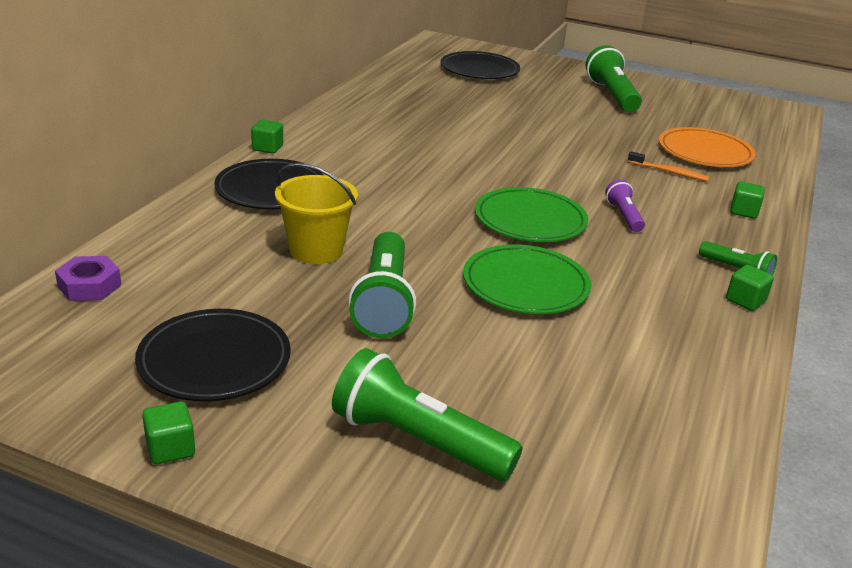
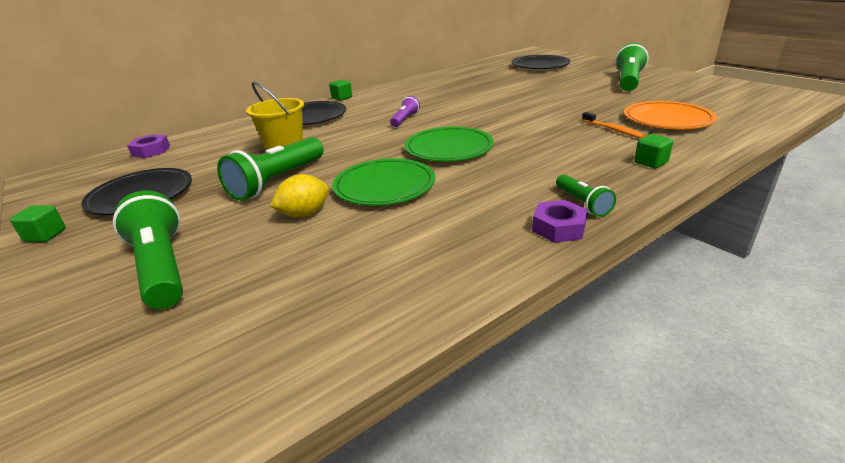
camera: 35 degrees right, 0 degrees up
purple flashlight [605,179,645,232] -> purple flashlight moved to [390,96,420,127]
green cube [726,265,774,311] -> purple nut [532,200,588,243]
none -> yellow lemon [270,174,329,217]

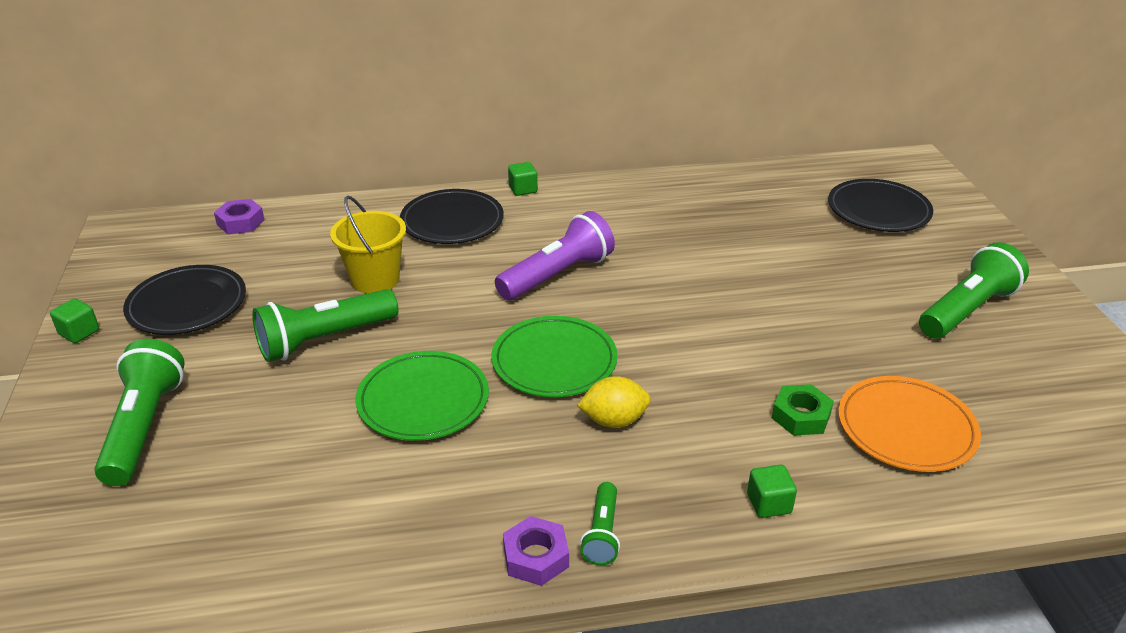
camera: 25 degrees right, 5 degrees up
yellow lemon [270,174,329,217] -> yellow lemon moved to [577,376,651,428]
purple flashlight [390,96,420,127] -> purple flashlight [495,211,615,300], size x1.87
orange toothbrush [582,112,645,138] -> green nut [772,384,834,436]

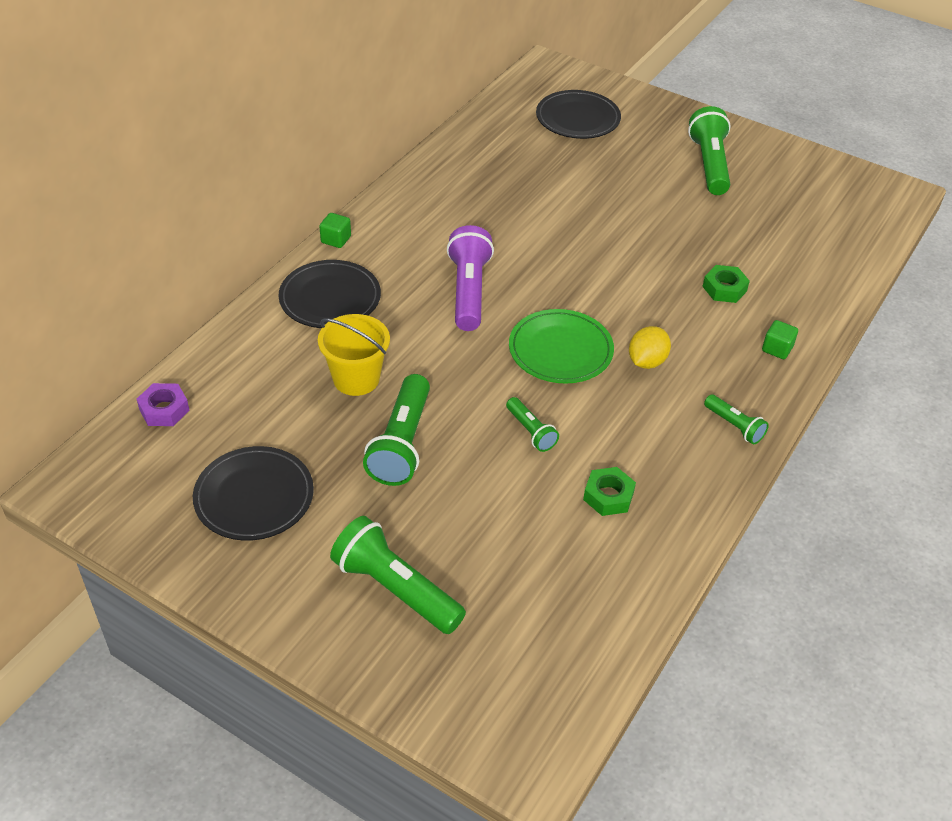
camera: 50 degrees left, 10 degrees up
green cube [50,298,99,343] -> none
green plate [356,351,489,441] -> green flashlight [506,397,559,452]
purple nut [503,516,569,586] -> none
orange plate [838,376,981,472] -> none
none -> green nut [583,467,636,516]

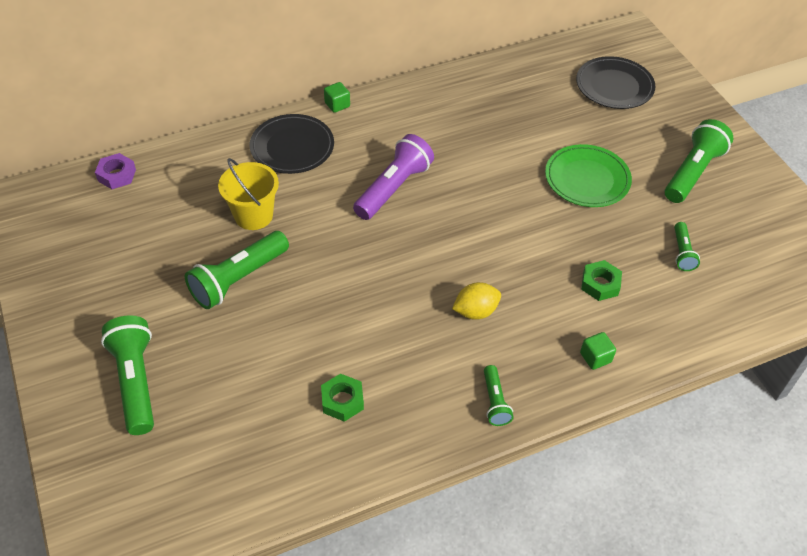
camera: 35 degrees right, 5 degrees up
black plate [193,446,314,541] -> none
green flashlight [506,397,559,452] -> green flashlight moved to [674,222,700,271]
green plate [509,309,614,384] -> green plate moved to [545,144,632,207]

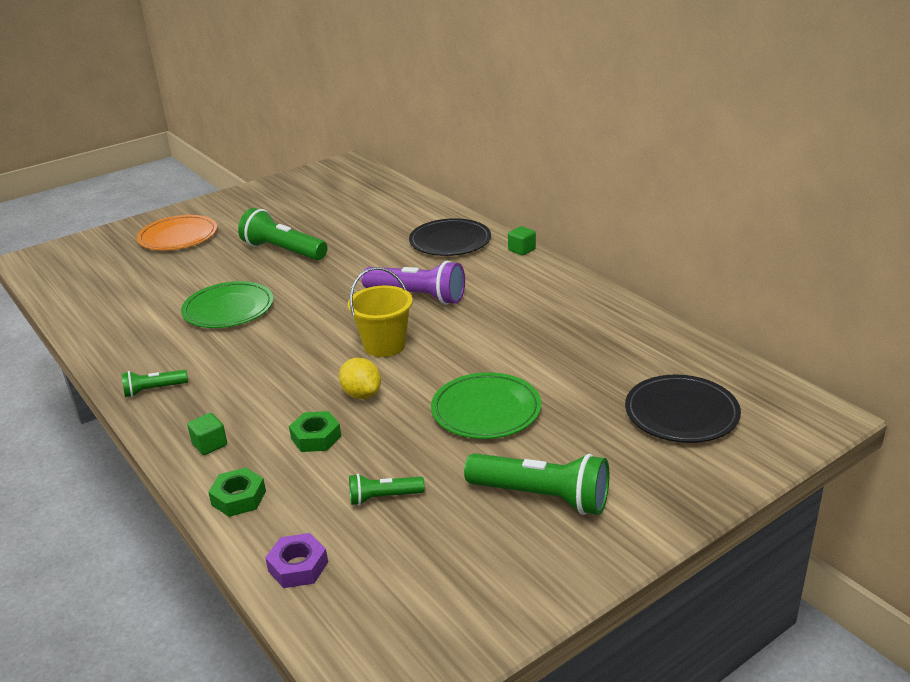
camera: 80 degrees right, 20 degrees down
purple nut [95,153,136,189] -> purple nut moved to [265,533,328,588]
green flashlight [101,315,154,435] -> orange plate [137,215,217,250]
yellow bucket [218,158,279,230] -> yellow bucket moved to [348,267,413,357]
green nut [321,374,364,422] -> green nut moved to [208,468,266,517]
yellow lemon [452,282,501,320] -> yellow lemon moved to [339,358,381,399]
none -> green plate [181,281,273,328]

